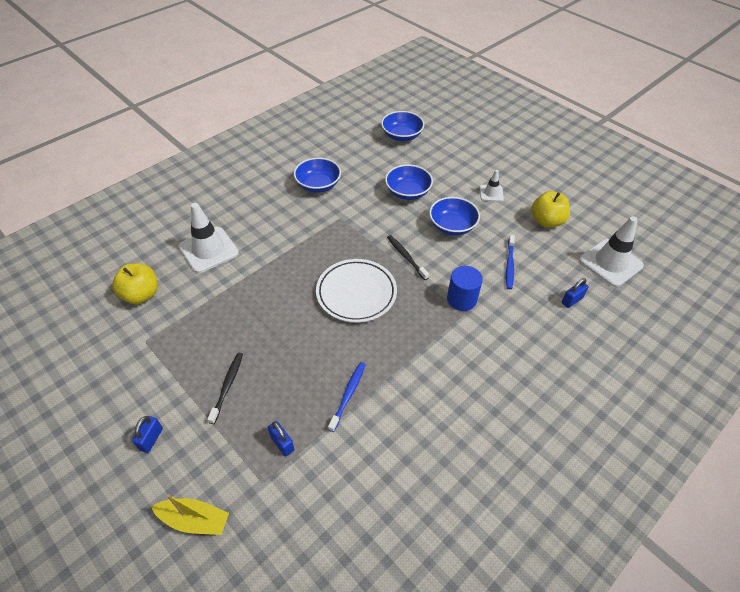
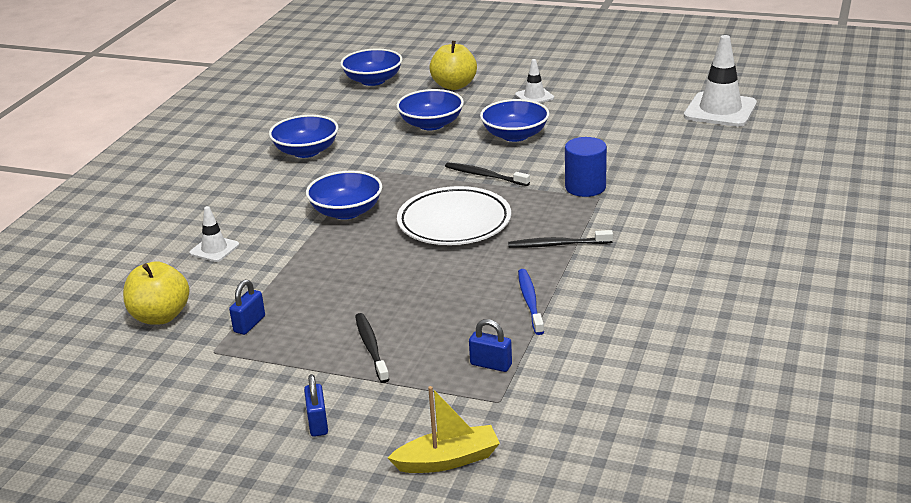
camera: 25 degrees left, 20 degrees down
white traffic cone [179,203,239,273] -> white traffic cone [189,206,239,262], size x0.53
blue toothbrush [506,235,515,289] -> none
yellow apple [531,191,570,228] -> yellow apple moved to [429,41,477,90]
blue padlock [562,278,589,308] -> blue padlock moved to [229,280,265,335]
none -> blue bowl [306,171,382,220]
none -> black toothbrush [508,230,613,248]

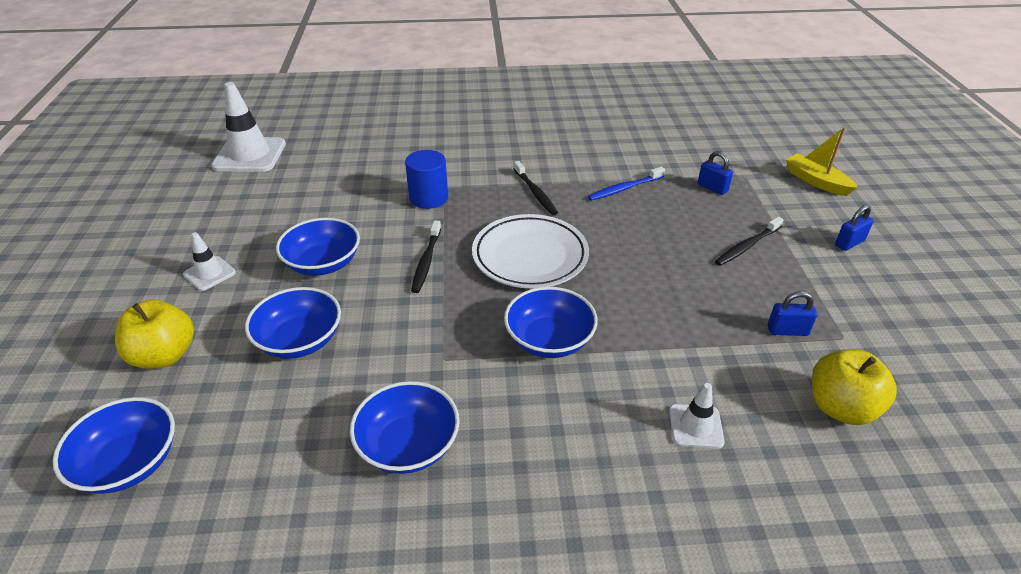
camera: 115 degrees left, 10 degrees up
blue padlock [469,319,512,372] -> blue padlock turned 45 degrees counterclockwise [698,151,733,195]

